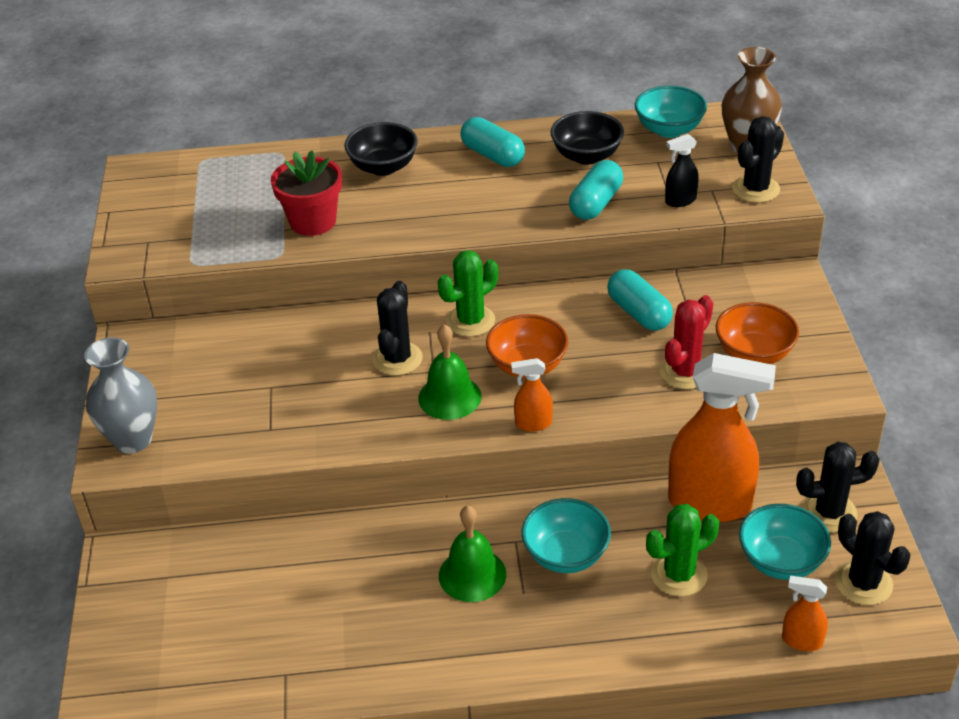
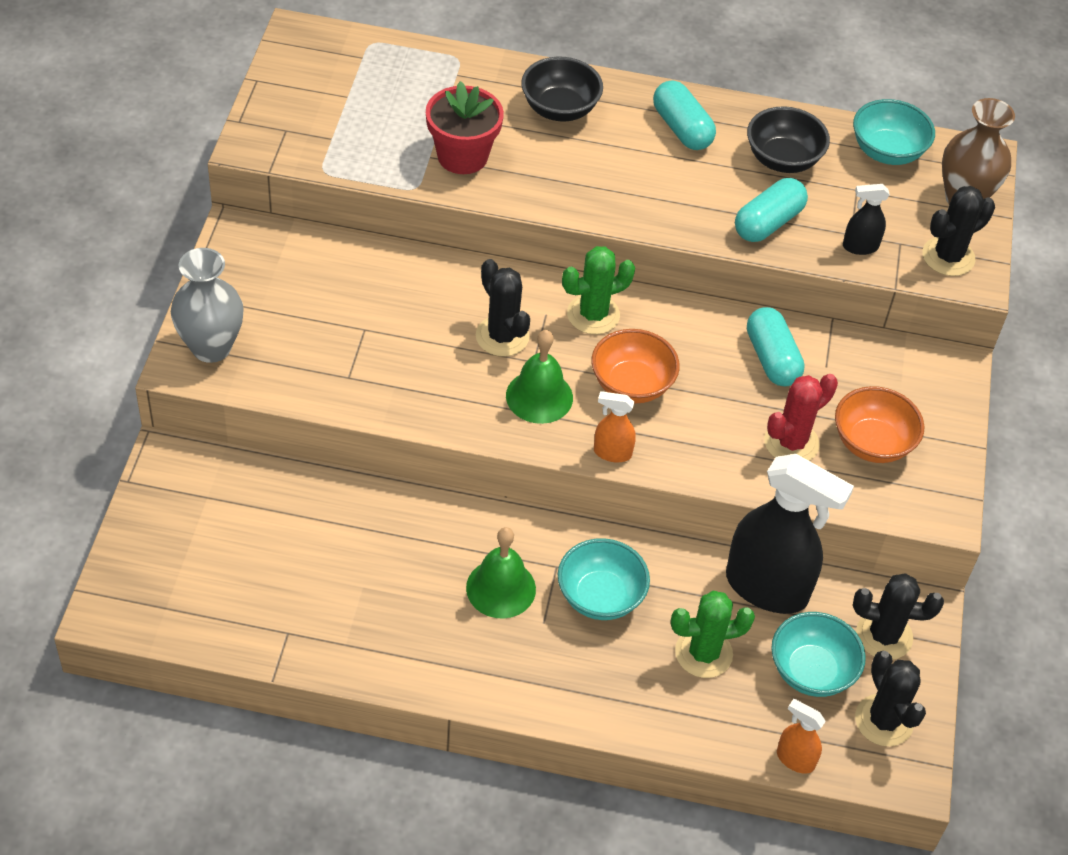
camera: 10 degrees right, 10 degrees up
black cactus [372,281,423,376] -> black cactus turned 60 degrees counterclockwise [476,259,530,357]
orange spray bottle [668,353,776,522] -> black spray bottle [726,454,854,614]

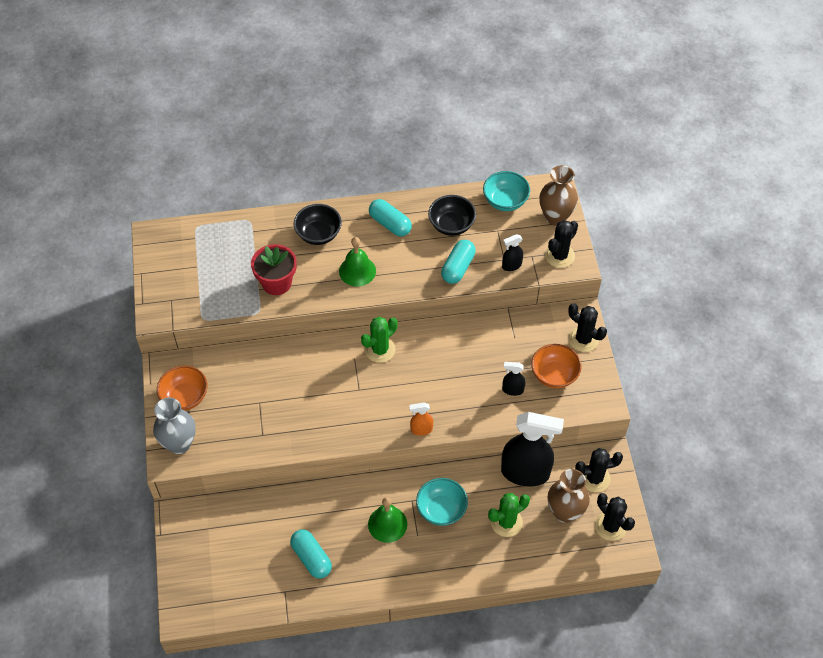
camera: 15 degrees left, 5 degrees up
black cactus [476,259,530,357] -> black cactus moved to [568,303,607,352]
green bell [506,330,573,424] -> green bell moved to [339,237,376,287]
orange bowl [591,329,680,403] -> orange bowl moved to [157,365,207,411]
turquoise capsule [747,307,805,386] -> turquoise capsule moved to [290,529,332,579]
red cactus [764,374,838,461] -> black spray bottle [502,362,525,396]
turquoise bowl [771,612,866,697] -> brown vase [548,469,590,523]
orange spray bottle [777,699,826,774] -> none

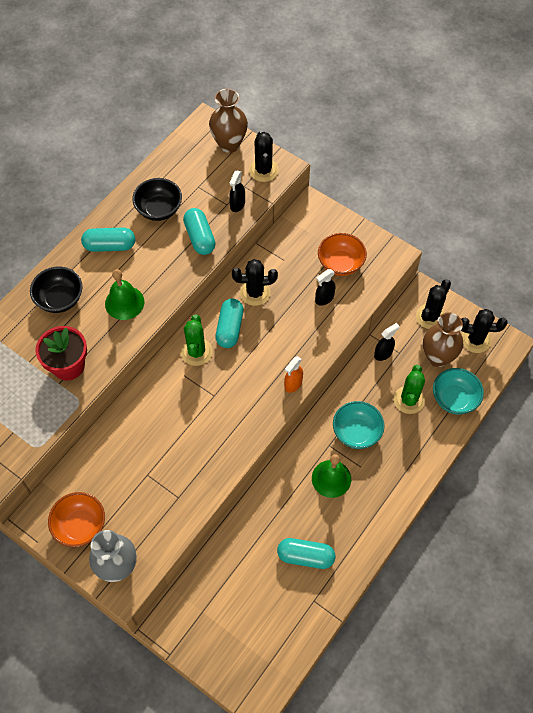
camera: 45 degrees left, 5 degrees up
turquoise bowl [483,171,530,211] -> turquoise bowl moved to [433,368,484,414]
black spray bottle [501,412,564,487] -> black spray bottle [374,323,400,361], size x0.45
black cactus [568,303,607,352] -> black cactus moved to [232,259,278,306]
none -> turquoise capsule [215,298,244,348]

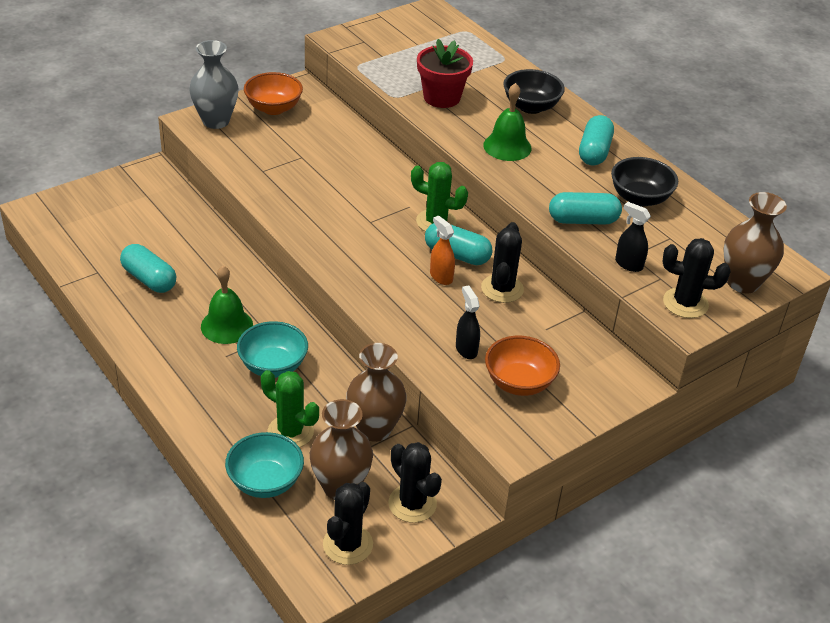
camera: 105 degrees right, 20 degrees down
turquoise capsule [277,538,335,569] -> turquoise capsule turned 75 degrees counterclockwise [120,244,176,293]
orange spray bottle [284,356,303,393] -> orange spray bottle moved to [430,216,455,285]
black spray bottle [374,323,400,361] -> brown vase [346,343,407,442]

